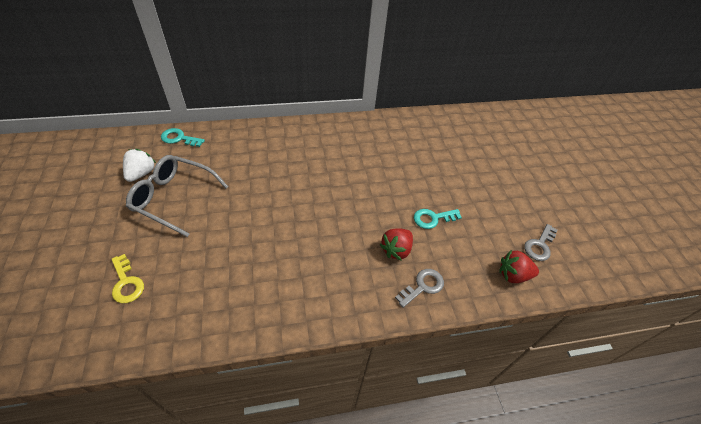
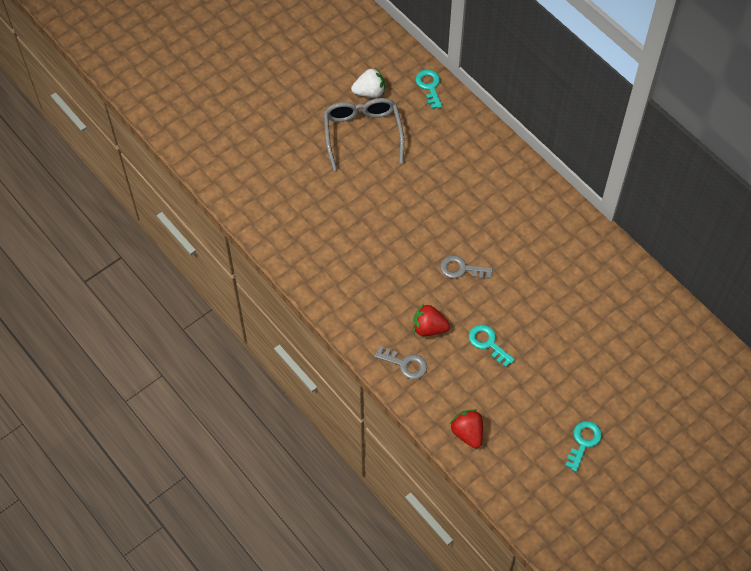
camera: 65 degrees right, 10 degrees up
yellow key [111,254,144,303] -> none
grey key [524,224,557,261] -> grey key moved to [440,255,493,279]
none -> turquoise key [565,421,602,472]

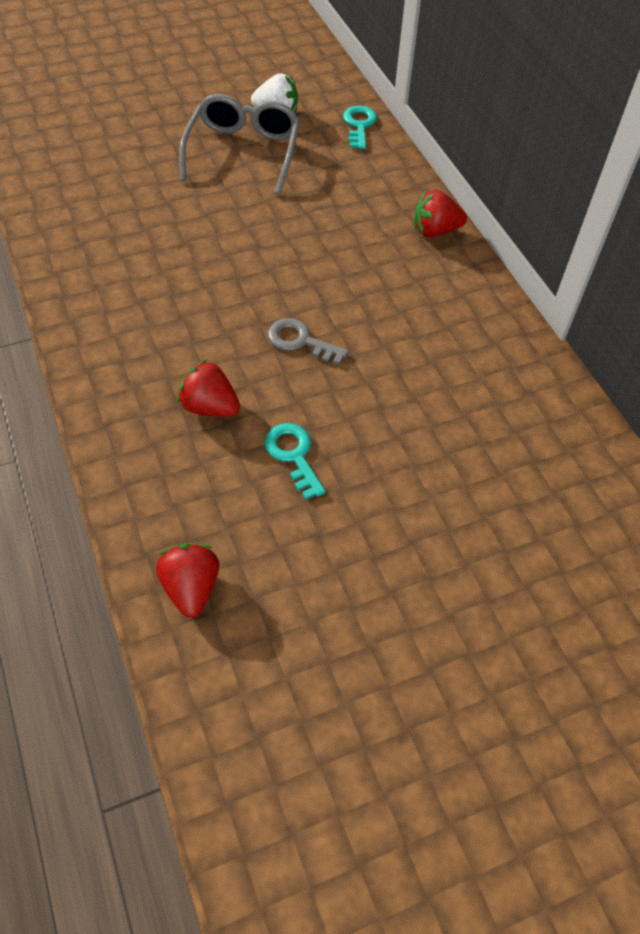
camera: 15 degrees right, 5 degrees down
grey key [374,347,427,379] -> none
turquoise key [565,421,602,472] -> none
none -> red strawberry [414,190,467,237]

